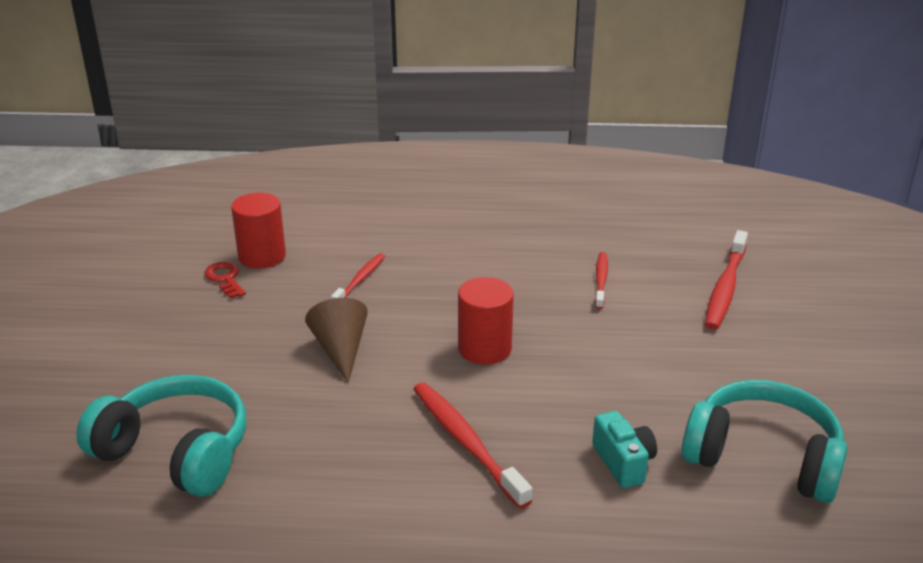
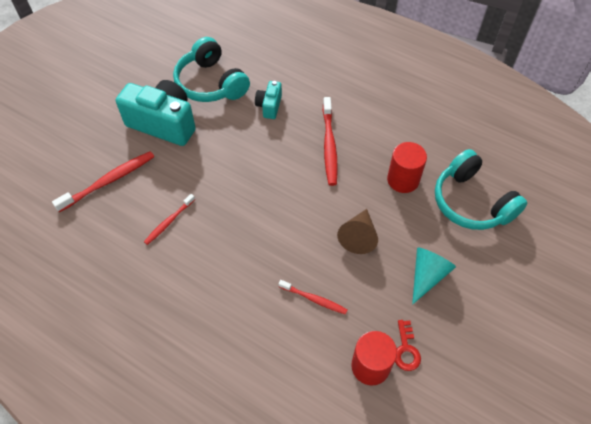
camera: 150 degrees left, 25 degrees up
red toothbrush [331,253,385,299] -> red toothbrush turned 120 degrees counterclockwise [279,280,348,315]
red cylinder [458,277,514,365] -> red cylinder moved to [387,142,427,193]
none -> turquoise camera [116,80,196,146]
none -> turquoise cone [412,247,456,305]

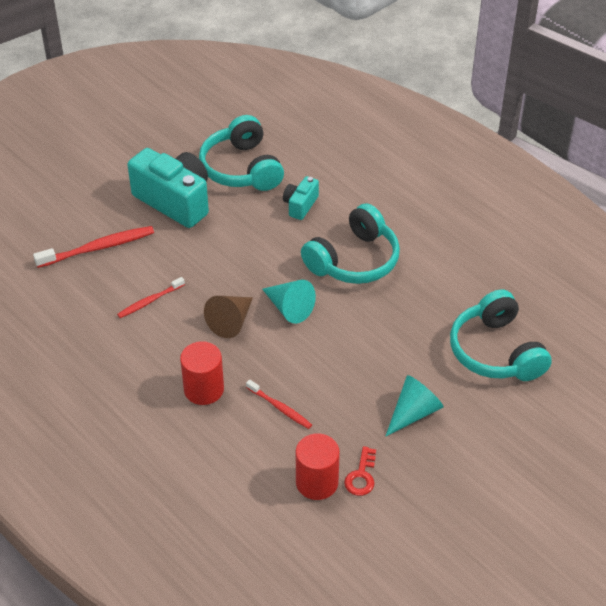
camera: 15 degrees right, 10 degrees down
red toothbrush [323,97,338,186] -> turquoise headphones [301,203,400,284]
brown cone [337,209,378,254] -> brown cone moved to [204,296,253,338]
red cylinder [387,142,427,193] -> red cylinder moved to [180,341,224,405]
none -> turquoise cone [262,280,316,324]

